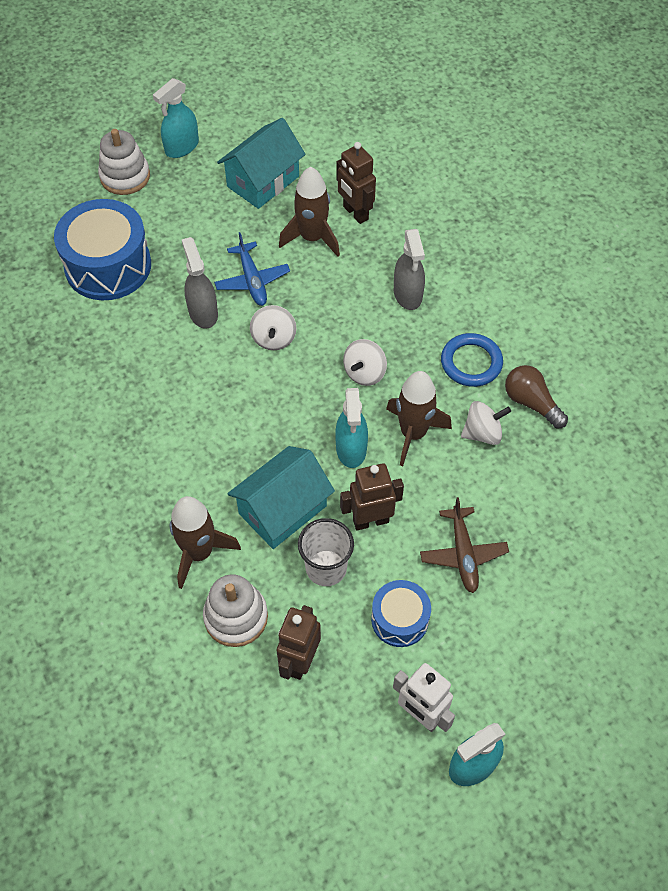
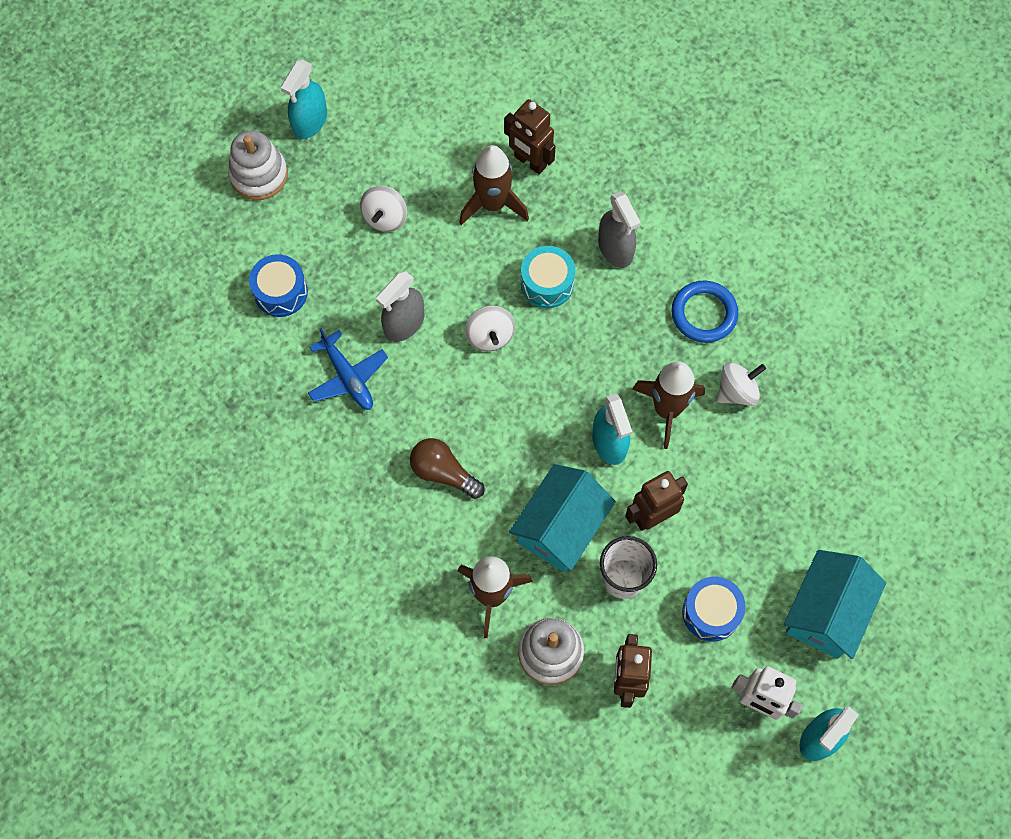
camera: 15 degrees left, 10 degrees up
blue drum [54,199,151,300] -> blue drum [249,254,308,317], size x0.55
grey spray bottle [181,237,218,329] -> grey spray bottle turned 105 degrees counterclockwise [376,271,425,342]
blue plane [214,232,290,306] -> blue plane moved to [308,328,388,410]
turquoise house [217,118,305,209] -> turquoise house moved to [784,550,886,659]
white spinning top [343,339,387,386] -> white spinning top moved to [360,186,407,232]
brown plane [420,497,509,593] -> none
brown light bulb [505,365,568,429] -> brown light bulb moved to [410,438,485,499]
none -> turquoise drum [521,246,575,308]

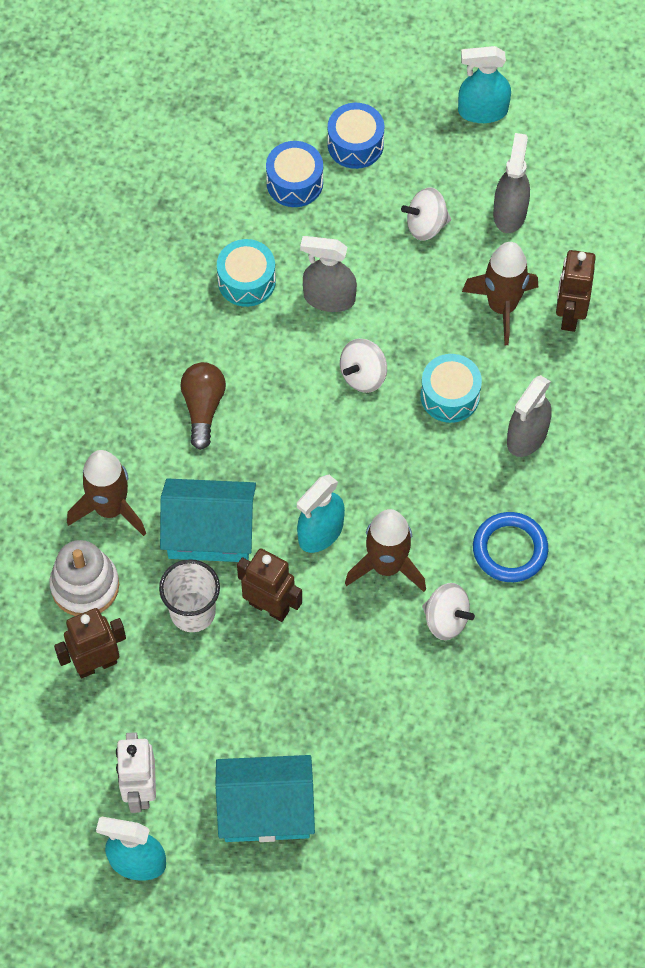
camera: 60 degrees right, 5 degrees down
white stacking toy [228,130,288,200] -> none
blue plane [308,328,388,410] -> turquoise drum [217,239,276,307]
blue drum [682,577,746,642] -> blue drum moved to [328,103,385,169]
none -> grey spray bottle [493,133,530,233]

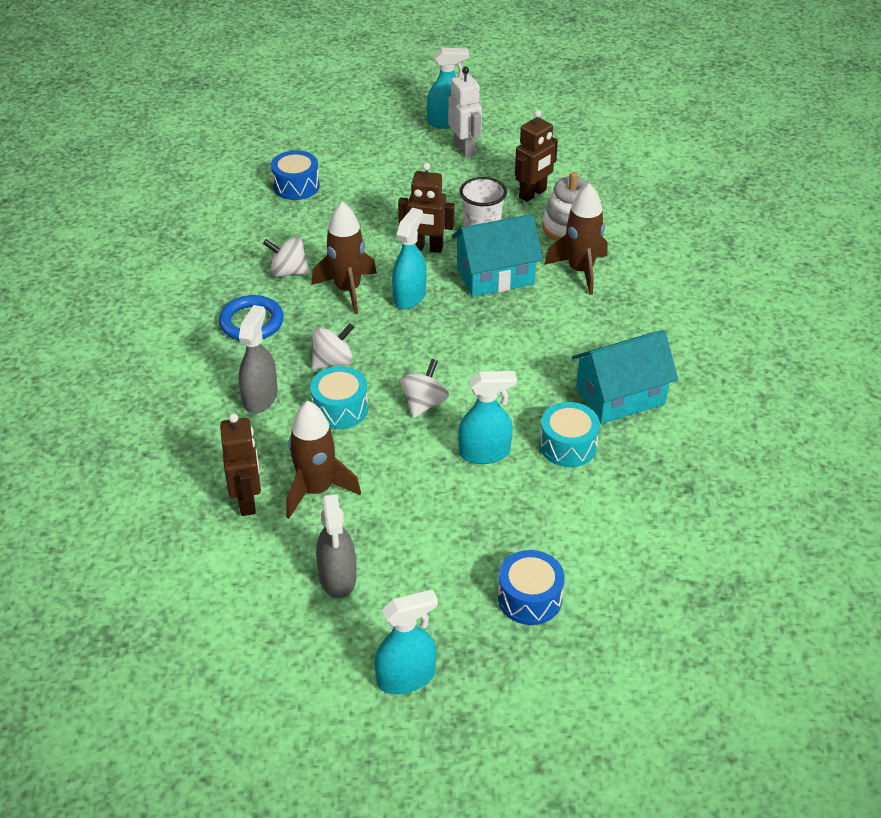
camera: 160 degrees right, 20 degrees down
brown light bulb [180,362,226,450] -> none
turquoise house [215,755,315,842] -> turquoise house moved to [572,330,678,424]
blue drum [266,141,323,207] -> blue drum moved to [271,150,320,200]
grey spray bottle [300,236,357,312] -> turquoise spray bottle [458,371,517,464]
white spinning top [401,188,451,241] -> white spinning top moved to [312,323,354,370]

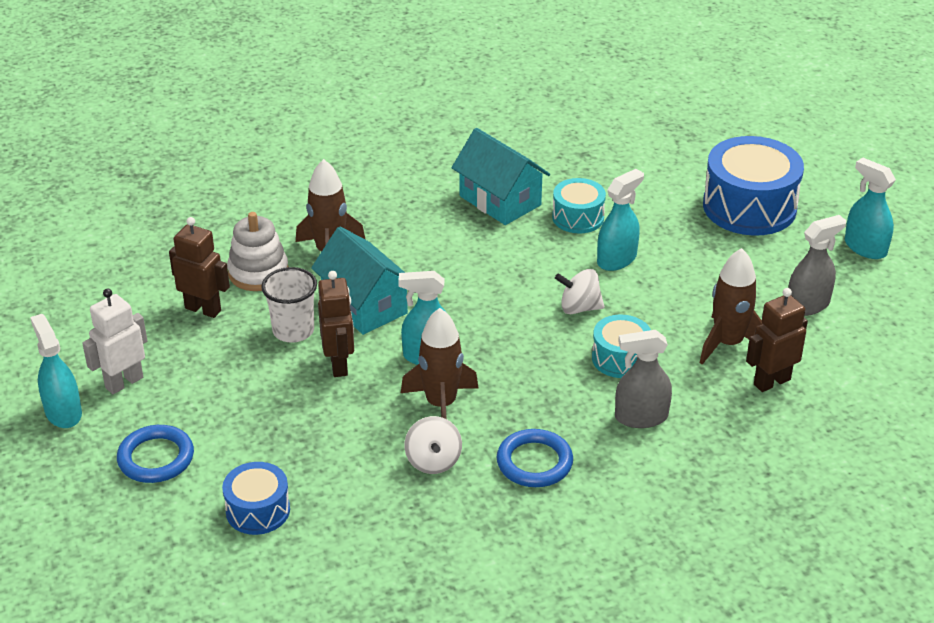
camera: 110 degrees left, 5 degrees down
white spinning top [312,323,354,370] -> none
turquoise spray bottle [458,371,517,464] -> turquoise spray bottle turned 75 degrees clockwise [597,169,644,271]
blue drum [498,550,564,625] -> blue drum [703,136,804,236], size x1.81
none -> blue ring [117,425,194,483]

